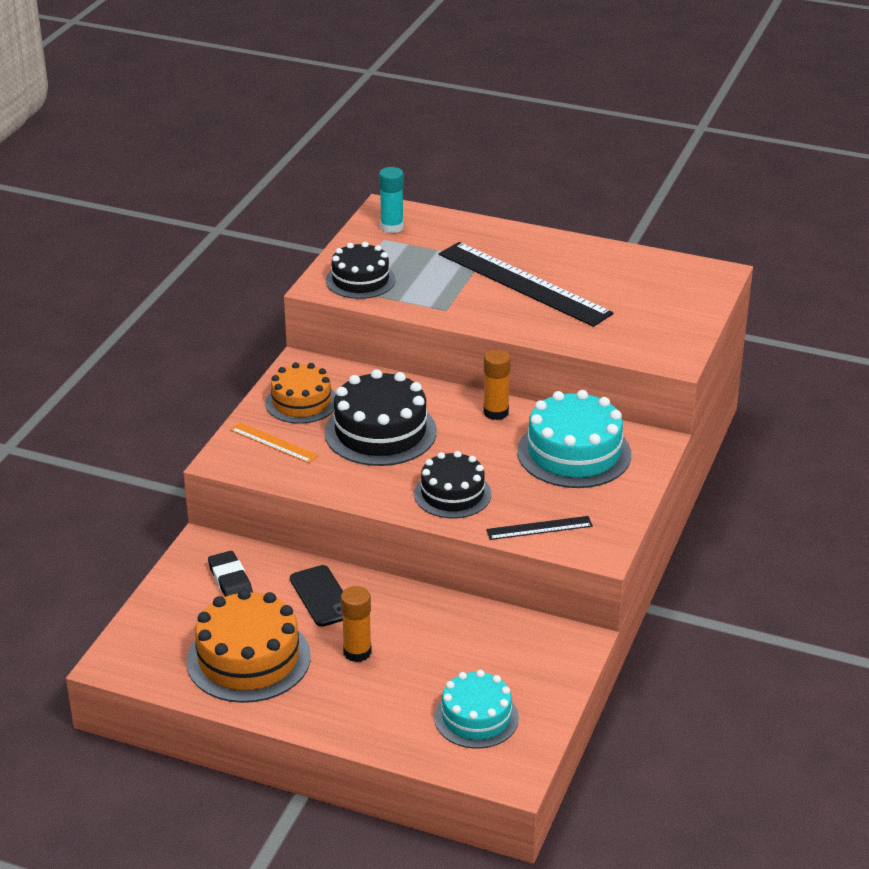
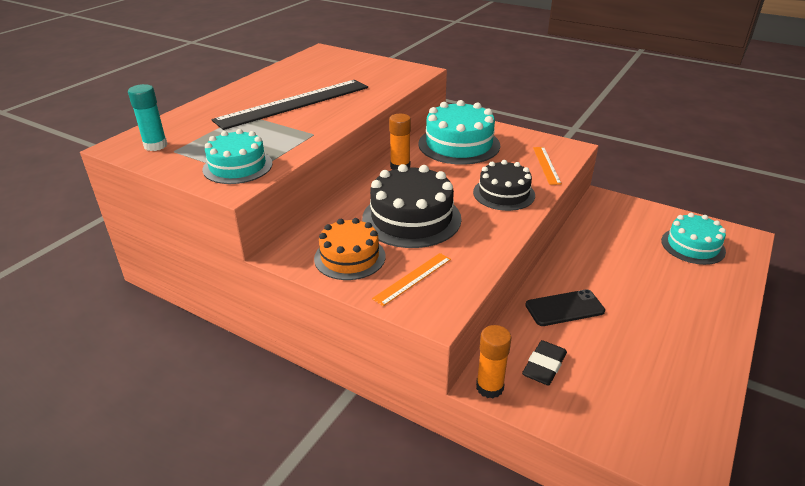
camera: 80 degrees left, 0 degrees up
orange cake [187,589,311,703] -> none
black eraser [208,551,253,597] -> black eraser turned 45 degrees counterclockwise [522,340,567,386]
black cake [326,242,395,299] -> turquoise cake [203,129,273,184]
orange glue stick [341,586,372,662] -> orange glue stick moved to [476,325,511,398]
black ruler [486,516,593,540] -> orange ruler [533,147,562,185]

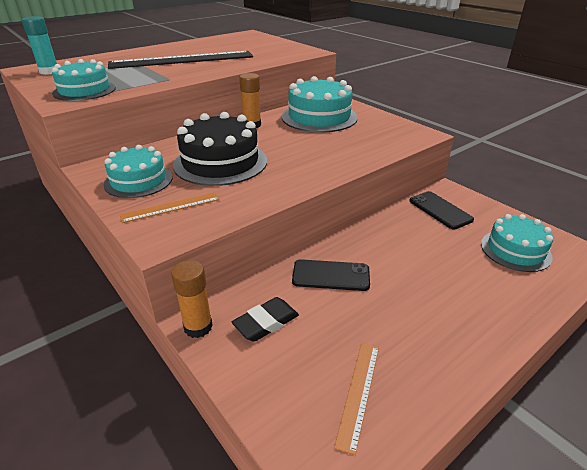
camera: 20 degrees right, 0 degrees up
orange cake [314,218,386,280] -> turquoise cake [104,145,172,198]
black cake [473,160,535,211] -> none
orange ruler [533,147,562,185] -> orange ruler moved to [334,343,379,455]
none -> black phone [409,191,474,229]

